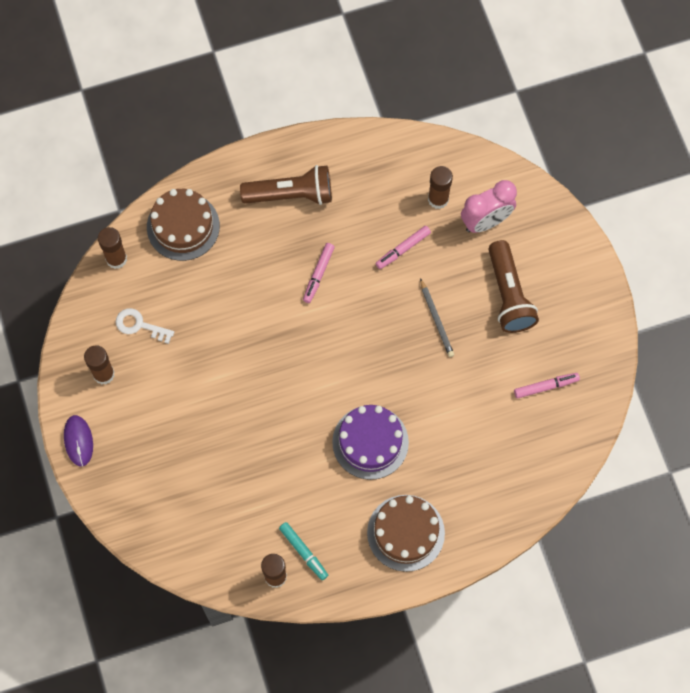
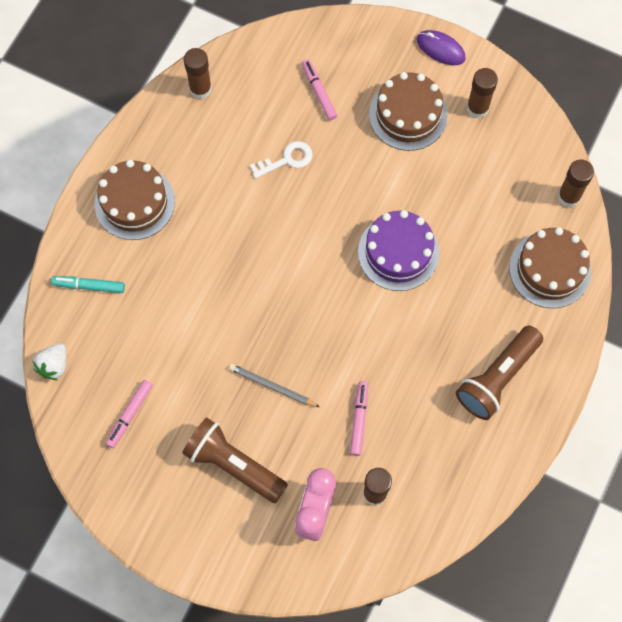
camera: 135 degrees right, 0 degrees up
white key [116,308,174,344] -> white key moved to [250,141,312,179]
turquoise marker [279,522,328,580] -> turquoise marker moved to [51,276,125,293]
pink marker [303,243,335,303] -> pink marker moved to [302,59,337,120]
purple cake [332,405,409,480] -> purple cake moved to [358,210,439,291]
none -> white strawberry [33,343,66,380]
none -> brown cake [369,72,448,151]

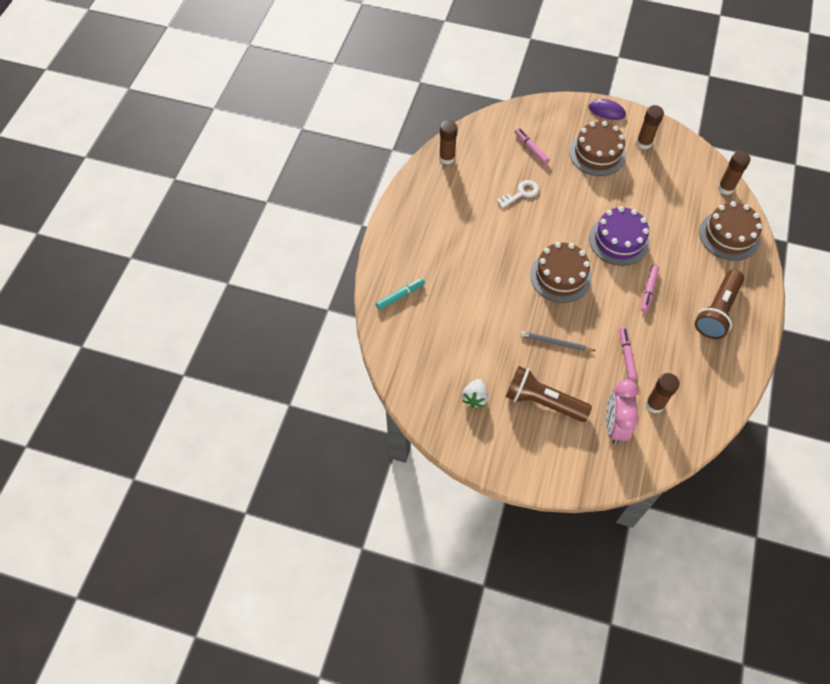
camera: 10 degrees left, 10 degrees down
white strawberry [33,343,66,380] -> white strawberry moved to [462,379,488,408]
turquoise marker [51,276,125,293] -> turquoise marker turned 150 degrees clockwise [376,278,425,310]
brown cake [95,160,175,240] -> brown cake moved to [530,242,592,303]
pink marker [106,380,153,448] -> pink marker moved to [641,265,659,312]

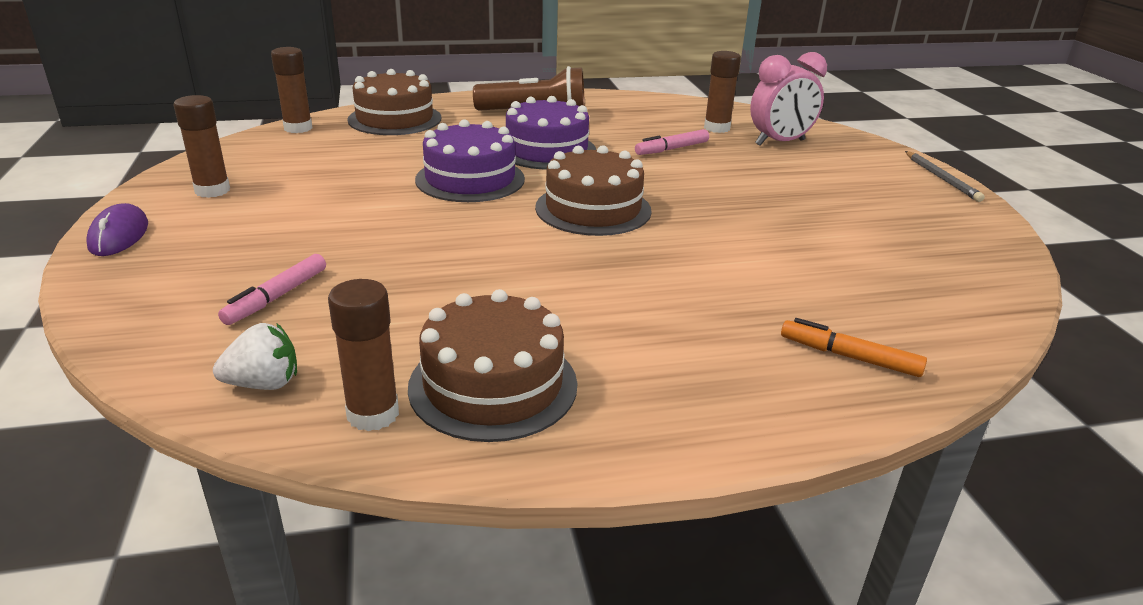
camera: 120 degrees left, 30 degrees down
turquoise marker [376,278,425,310] -> orange marker [781,318,927,377]
white strawberry [462,379,488,408] -> white strawberry moved to [213,323,297,390]
white key [497,180,539,208] -> none
brown flashlight [506,366,592,422] -> none
grey pencil [521,331,596,351] -> grey pencil moved to [905,151,985,202]
brown cake [569,121,626,176] -> brown cake moved to [408,289,577,442]
pink marker [641,265,659,312] -> purple cake [506,96,596,169]

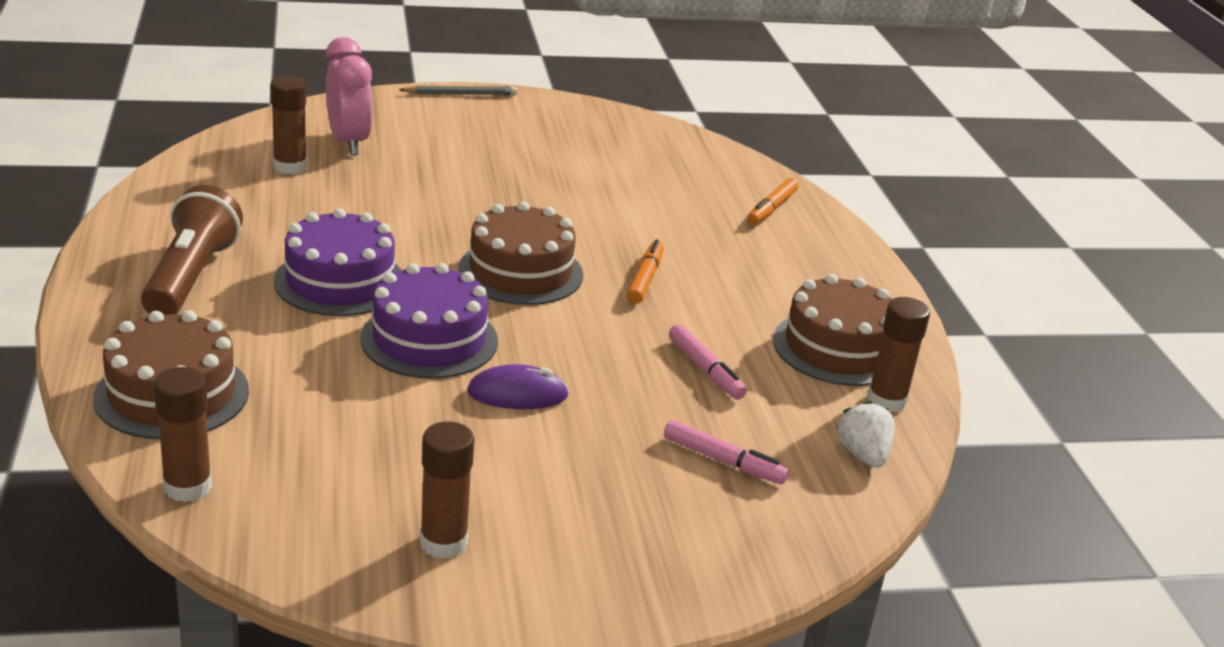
camera: 90 degrees left, 0 degrees up
purple mouse [86,203,148,256] -> purple mouse moved to [467,364,569,409]
pink marker [635,129,709,155] -> pink marker moved to [669,324,747,399]
none -> orange marker [627,239,664,304]

